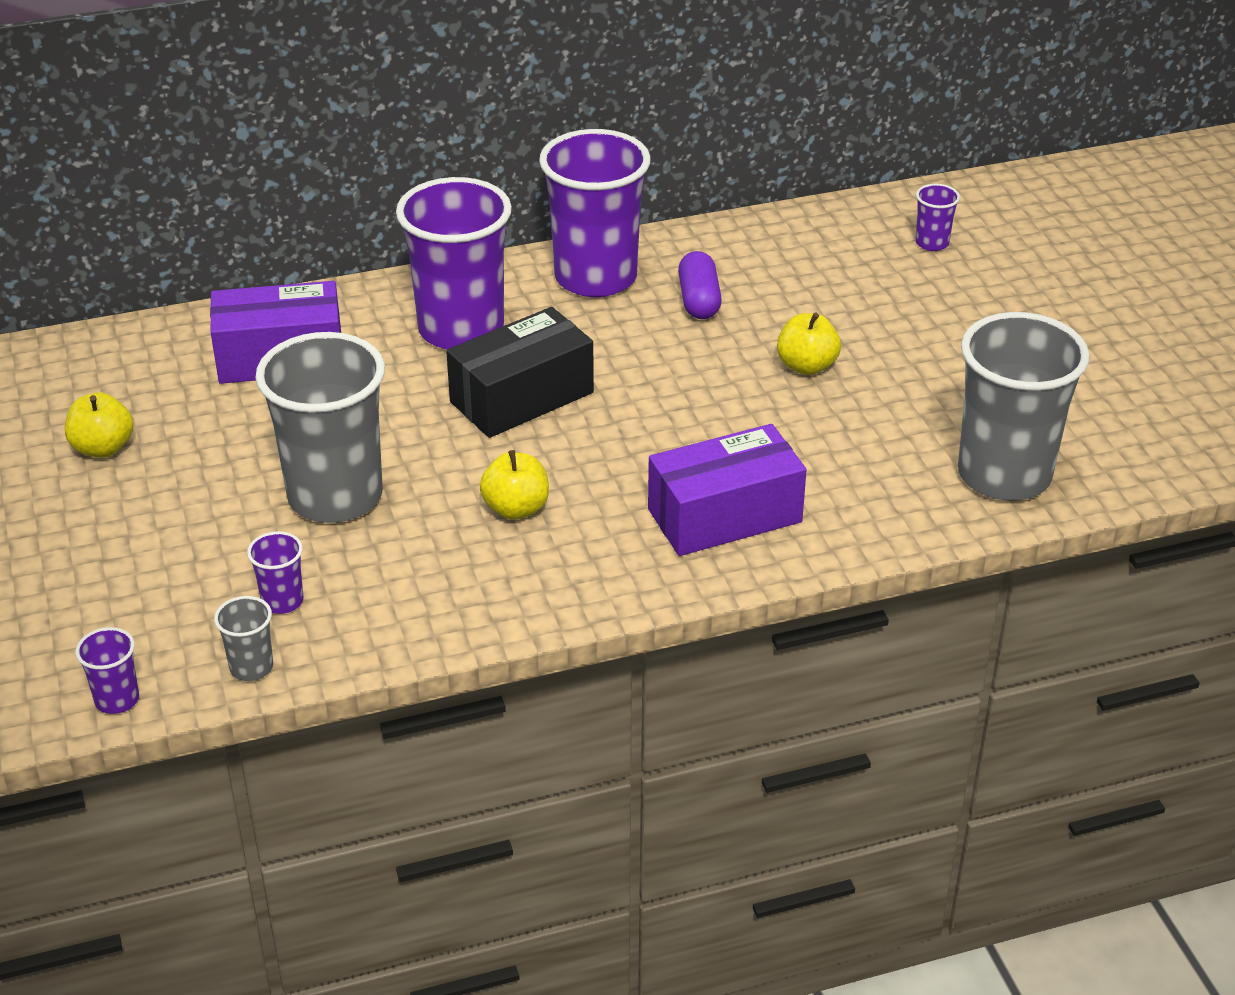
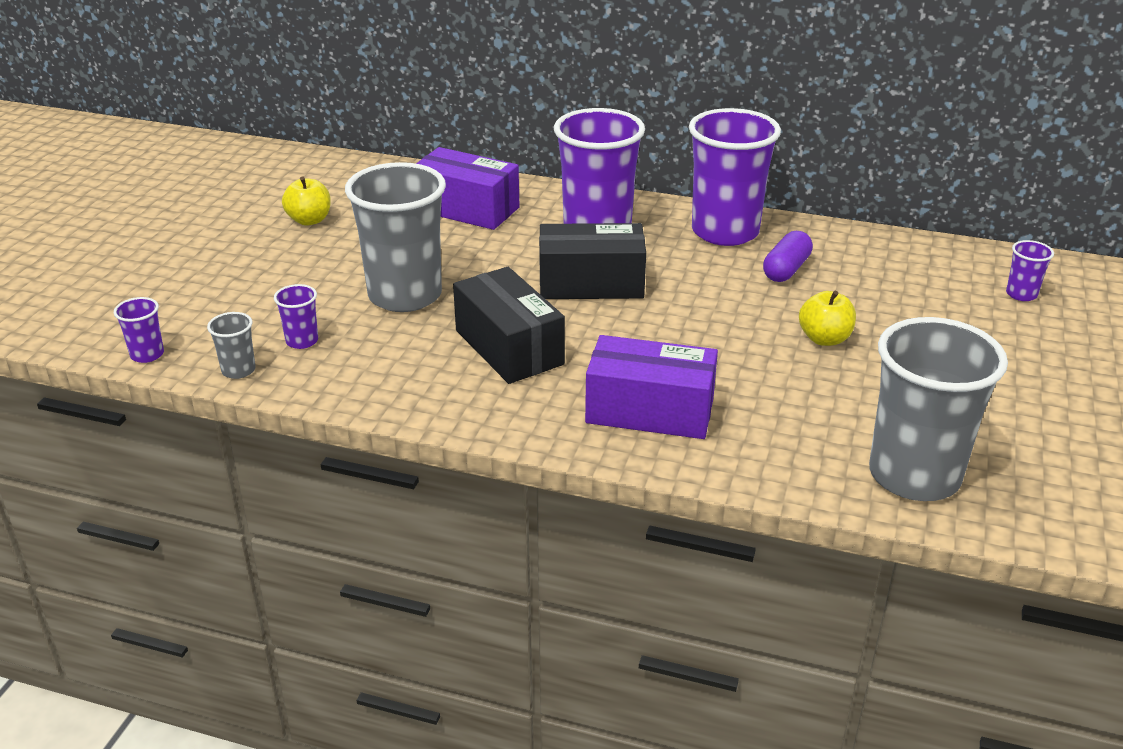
camera: 35 degrees right, 5 degrees down
yellow apple [480,450,549,520] -> black box [453,267,565,384]

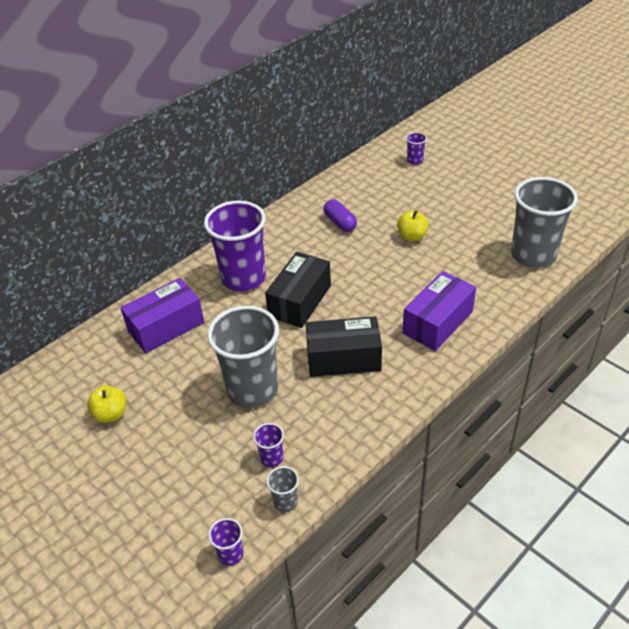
camera: 60 degrees left, 10 degrees up
purple cup [689,108,781,246] -> none

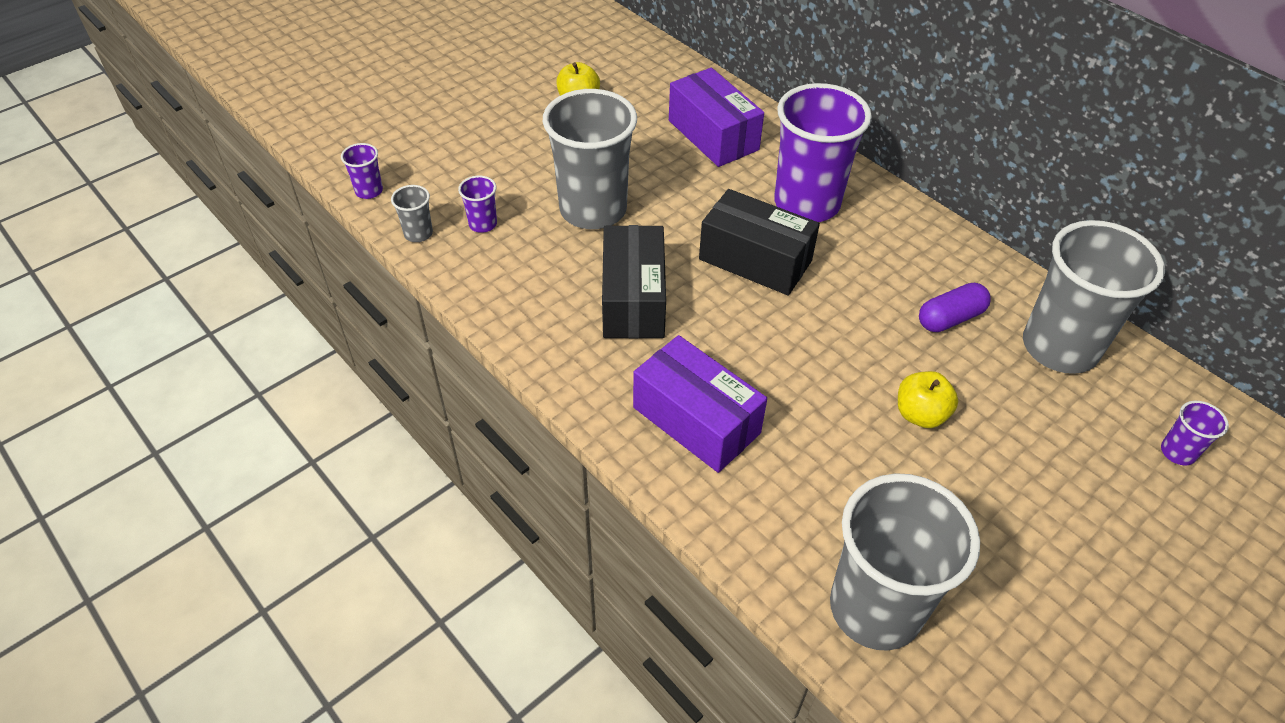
camera: 90 degrees right, 5 degrees up
none -> grey cup [1023,220,1165,374]

